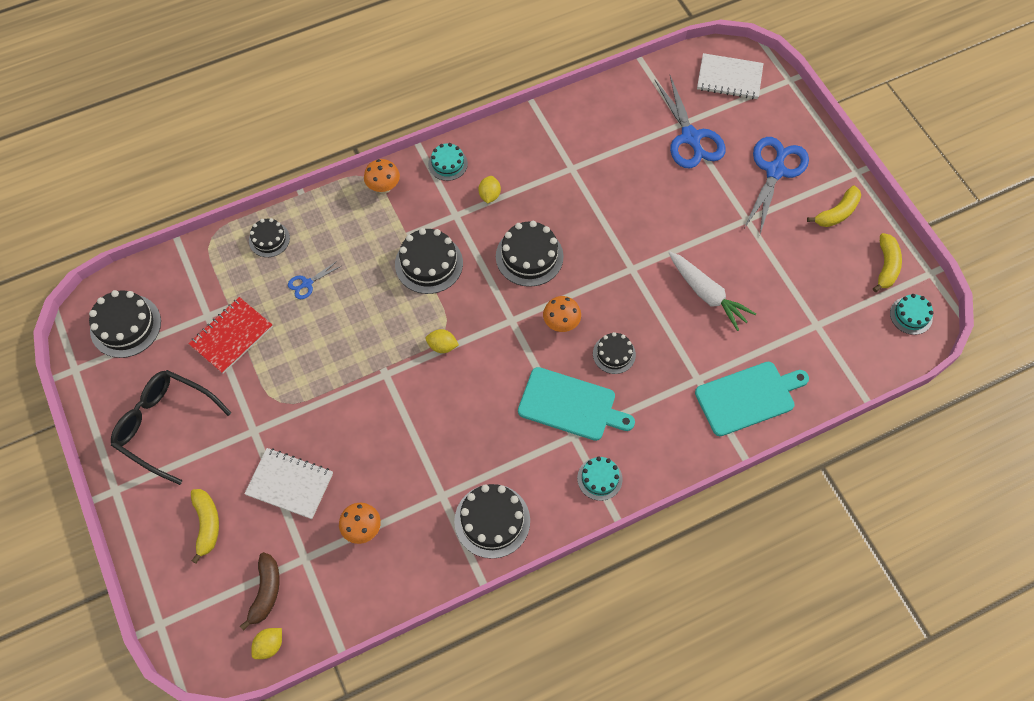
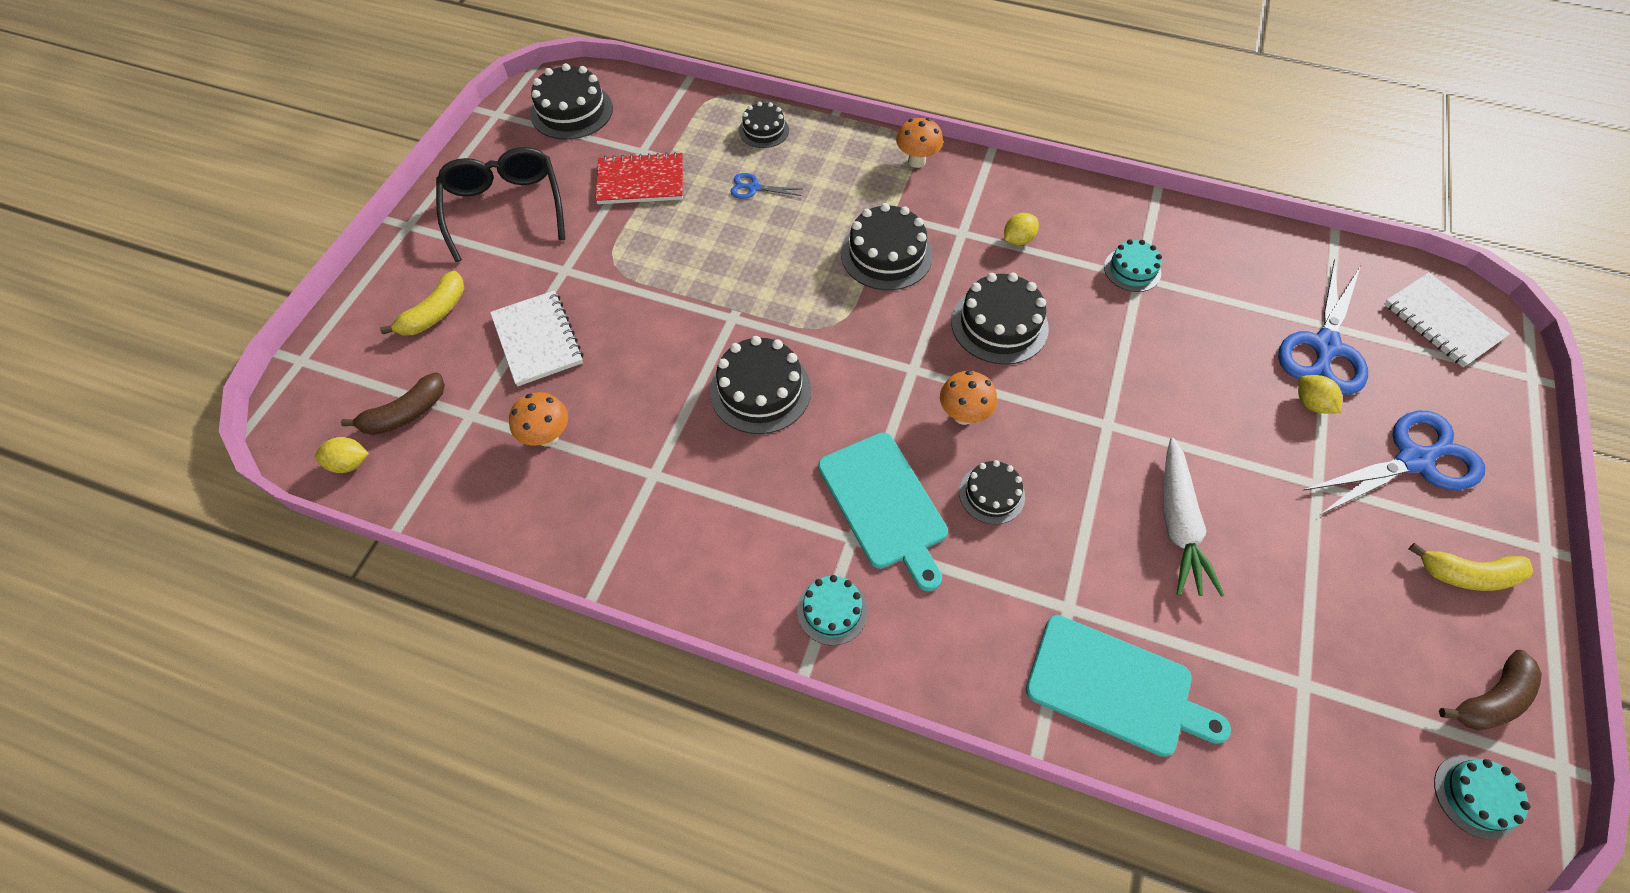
camera: 45 degrees right, 5 degrees down
yellow lemon [426,329,459,353] -> yellow lemon moved to [1298,375,1342,413]
turquoise cake [428,143,468,181] -> turquoise cake moved to [1104,239,1162,292]
black cake [454,484,530,559] -> black cake moved to [710,336,811,434]
yellow banana [873,233,902,292] -> brown banana [1439,650,1542,731]

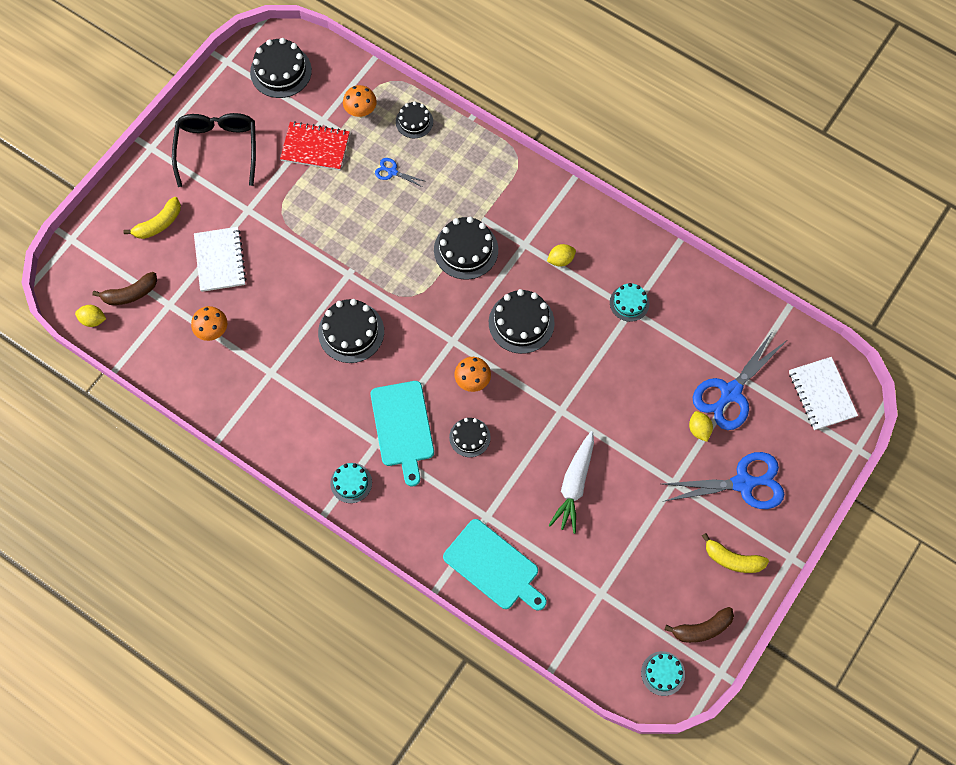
camera: 15 degrees right, 10 degrees up
orange mushroom [896,118,943,168] -> orange mushroom moved to [343,85,377,118]

